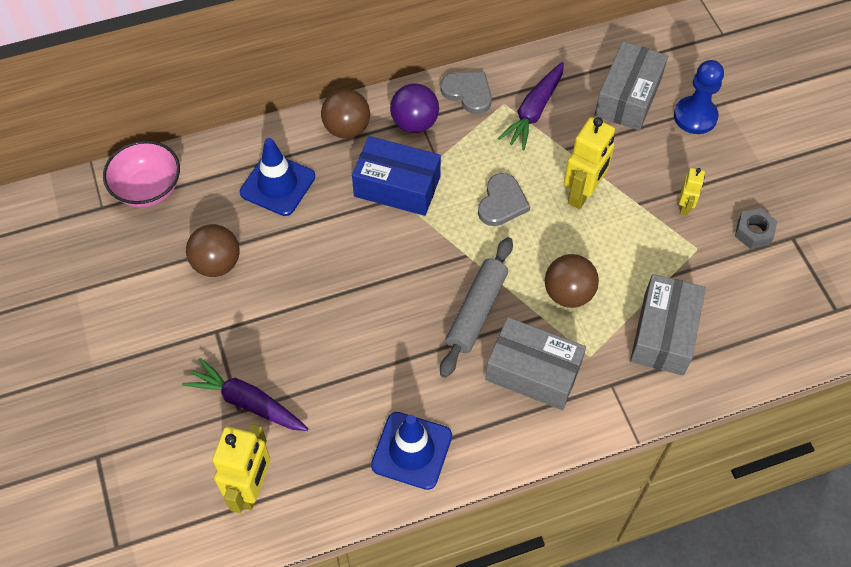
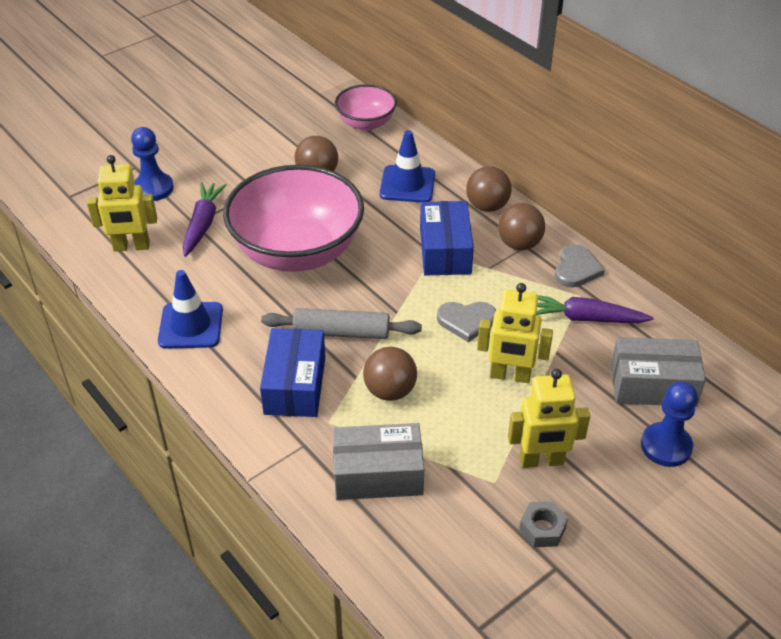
camera: 70 degrees right, 15 degrees down
purple ball [390,83,439,133] -> brown ball [498,203,545,250]
grey box [485,317,586,410] -> blue box [260,328,325,417]
yellow robot [679,168,705,216] -> yellow robot [508,369,590,468], size x1.86
none -> blue pawn [131,127,174,201]
none -> pink bowl [223,165,364,272]

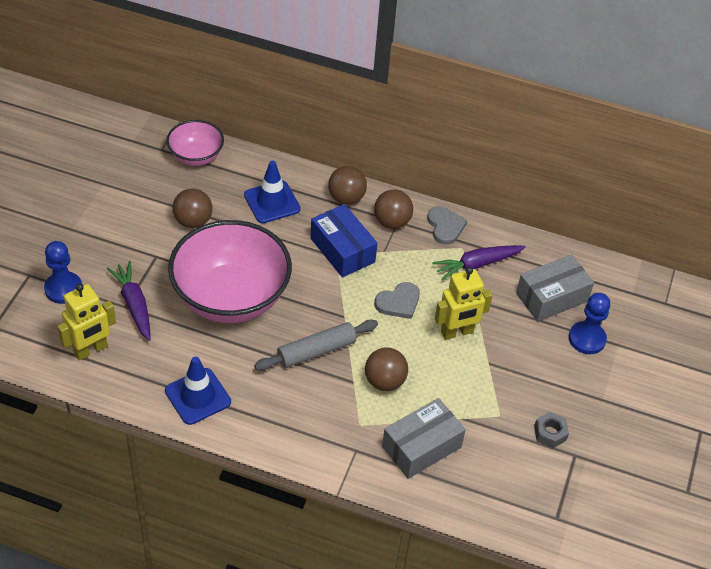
camera: 35 degrees left, 5 degrees up
blue box [260,328,325,417] -> none
yellow robot [508,369,590,468] -> none

